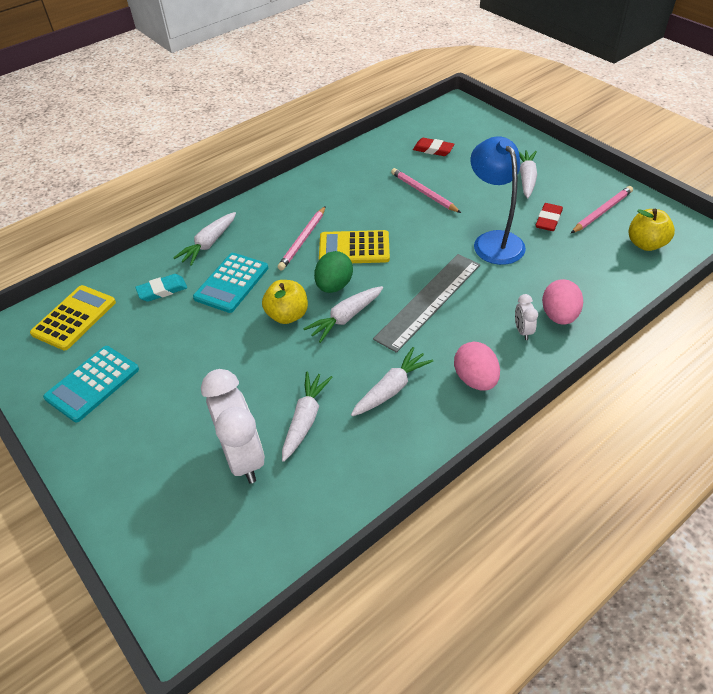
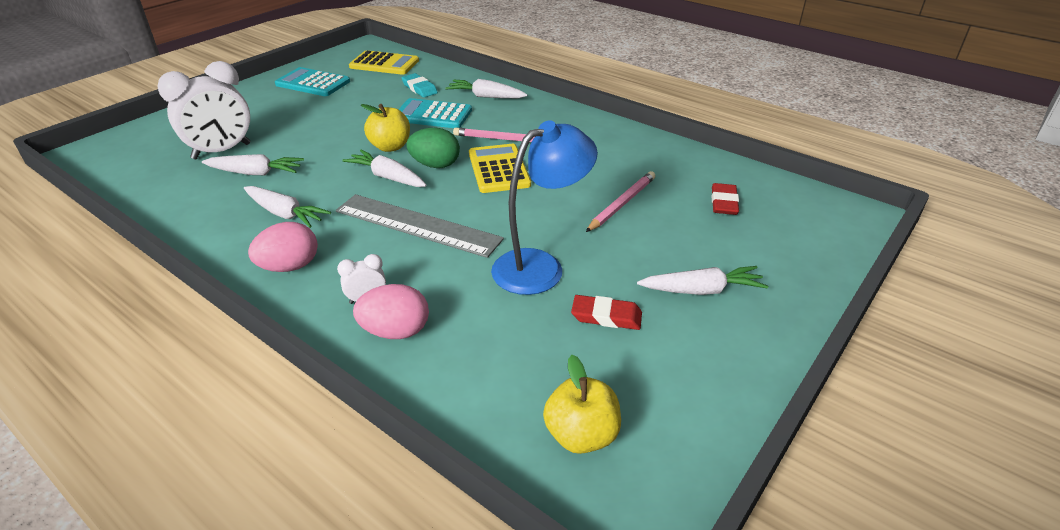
camera: 75 degrees right, 10 degrees down
pink pencil [571,186,633,233] -> none

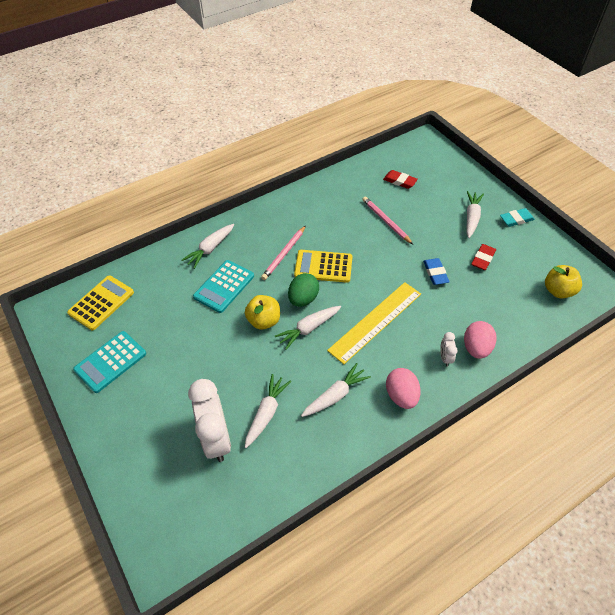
camera: 70 degrees left, 15 degrees up
grey ruler [336,194,504,258] -> yellow ruler [327,282,421,364]
turquoise eraser [402,73,438,97] -> turquoise eraser moved to [500,208,535,227]
blue lamp [491,120,598,295] -> blue eraser [423,258,450,285]

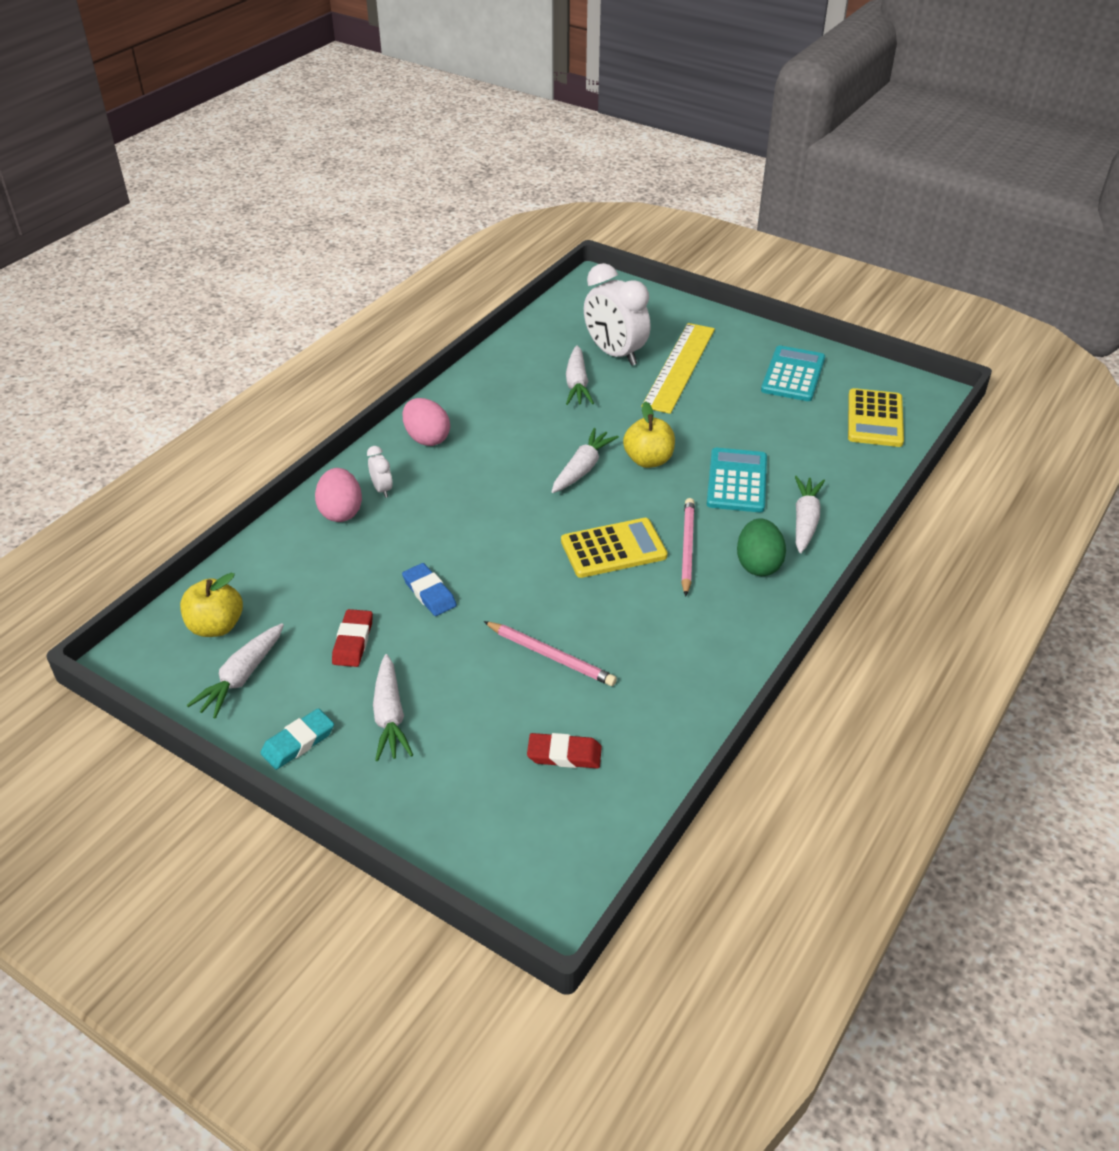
camera: 155 degrees right, 10 degrees down
green egg [288,273,319,307] -> green egg moved to [737,518,786,576]
white carrot [301,363,371,417] -> white carrot moved to [186,623,284,719]
yellow ruler [327,282,421,364] -> yellow ruler moved to [641,323,715,414]

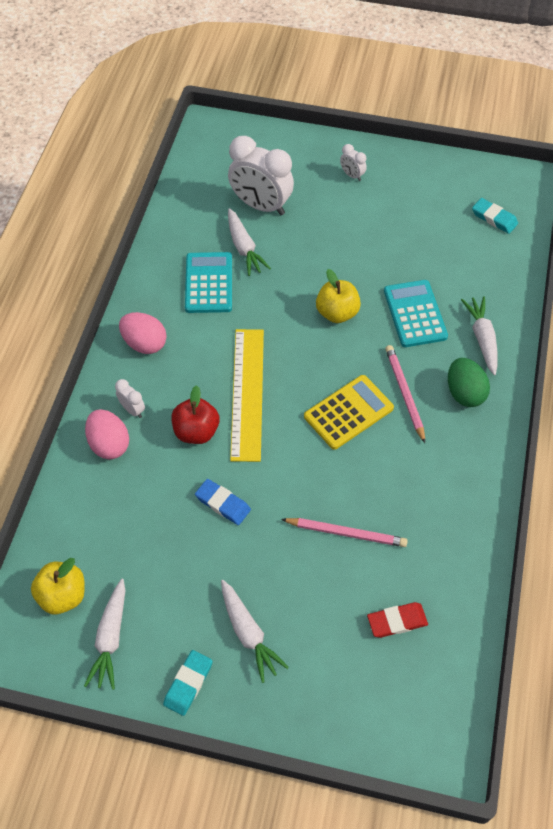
camera: 20 degrees left, 15 degrees up
red eraser [332,609,373,667] -> none
white carrot [551,428,619,493] -> none
yellow ruler [641,323,715,414] -> yellow ruler moved to [230,329,264,462]
turquoise calculator [761,346,825,401] -> turquoise calculator moved to [185,252,232,313]
yellow calculator [848,388,904,447] -> turquoise eraser [472,198,518,234]
none -> red apple [172,385,219,444]
none -> white clock [340,144,367,181]

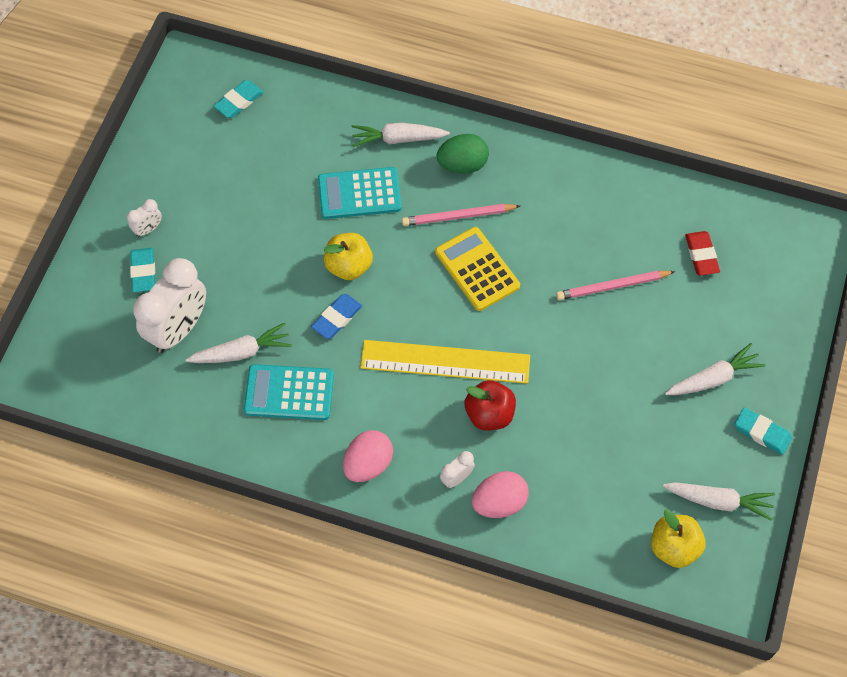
camera: 85 degrees left, 5 degrees up
blue eraser [195,479,251,525] -> blue eraser moved to [311,294,362,339]
pink pencil [281,518,408,547] -> pink pencil turned 120 degrees counterclockwise [556,271,675,300]
none -> turquoise eraser [130,248,155,292]

